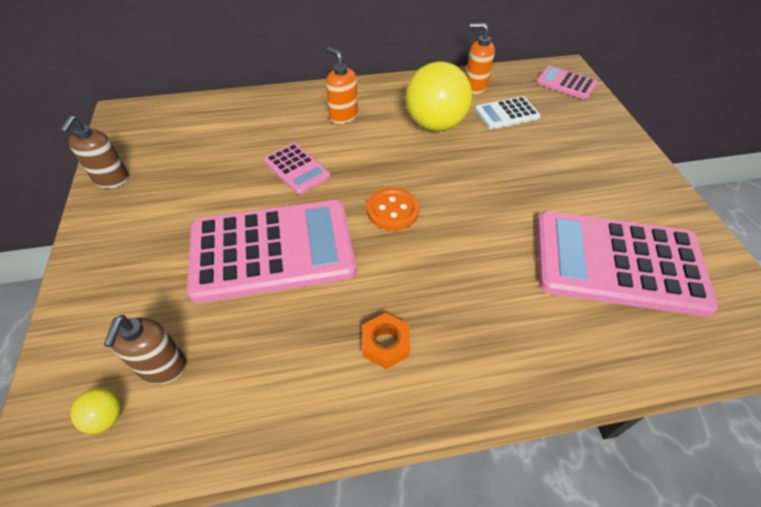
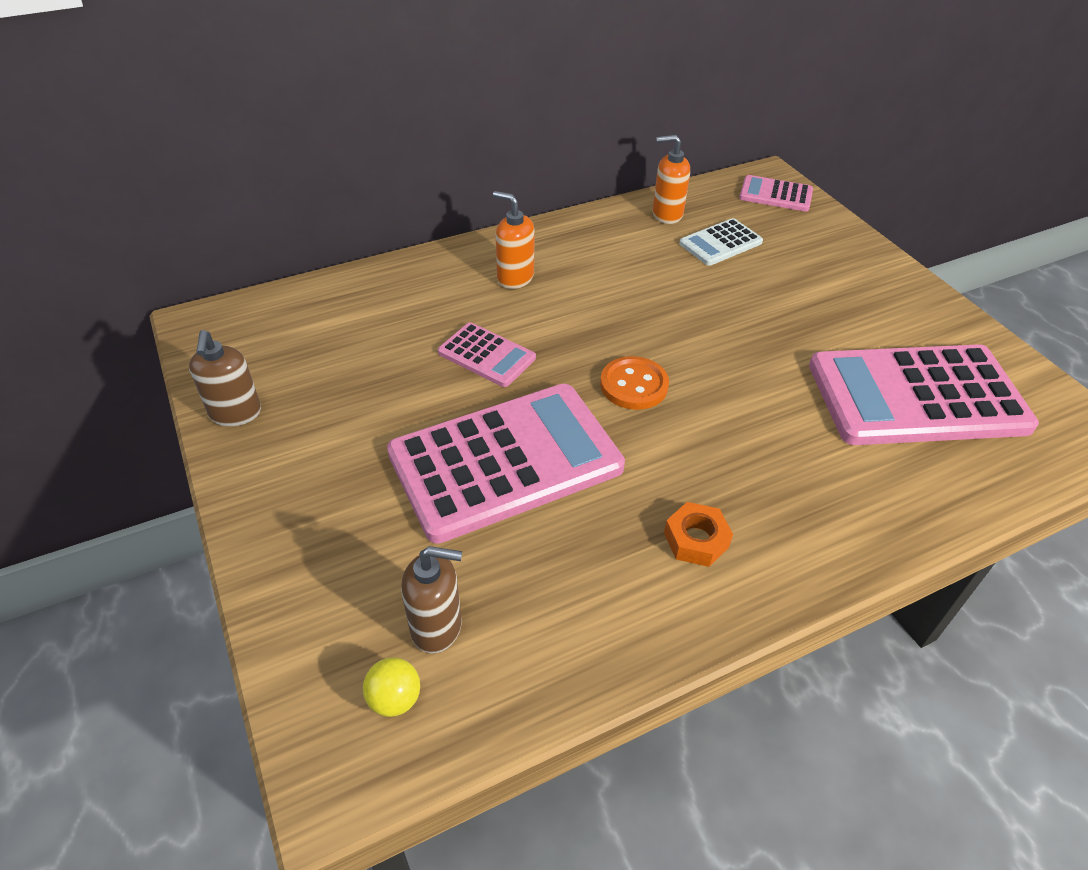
camera: 15 degrees left, 5 degrees down
brown soap dispenser [104,315,187,384] -> brown soap dispenser turned 75 degrees counterclockwise [401,546,462,654]
yellow ball [405,62,472,131] -> none

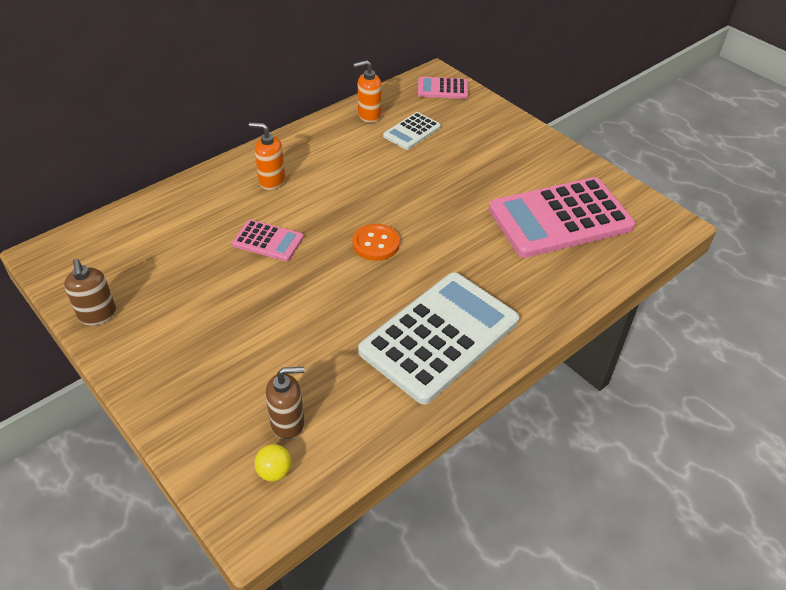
camera: 15 degrees left, 0 degrees up
pink calculator [387,384,625,544] -> none
orange nut [664,502,733,567] -> white calculator [358,272,519,404]

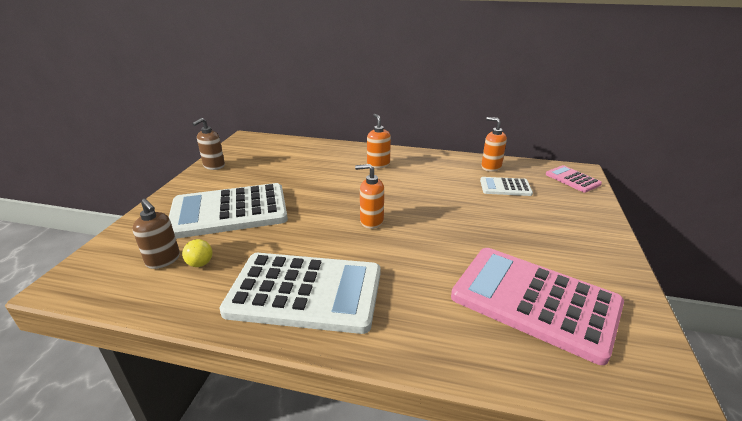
camera: 55 degrees right, 15 degrees down
pink calculator [232,220,304,261] -> none
yellow ball [255,444,291,481] -> yellow ball moved to [182,239,212,267]
orange button [352,224,400,261] -> orange soap dispenser [355,164,384,229]
none -> white calculator [169,183,288,239]

